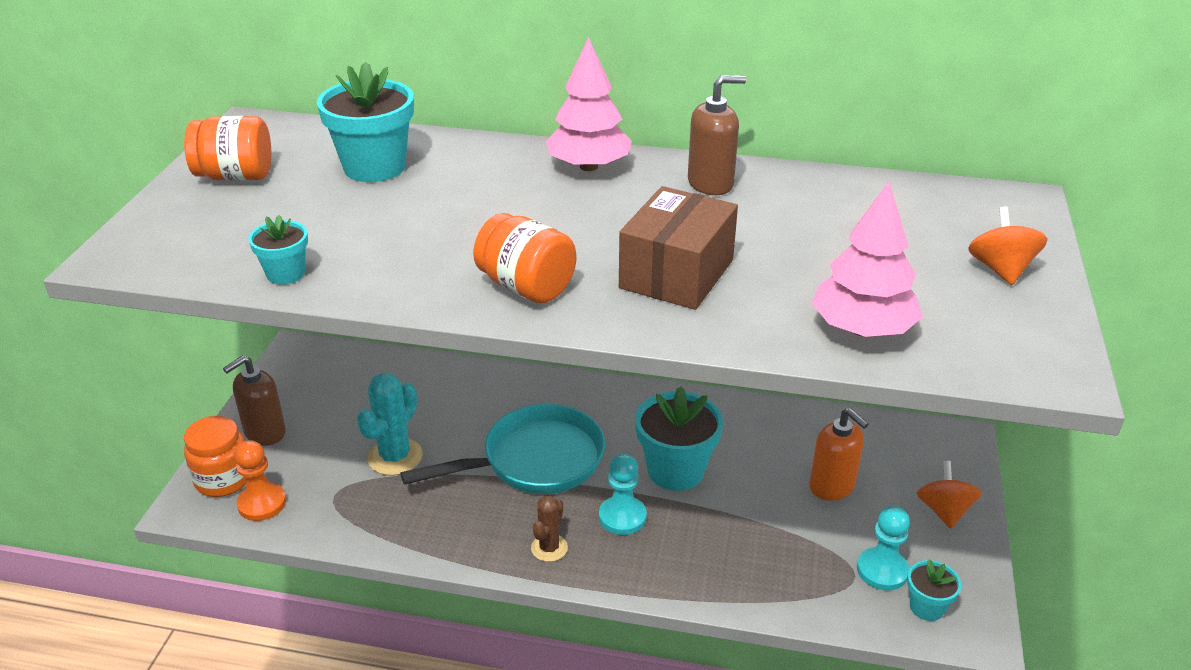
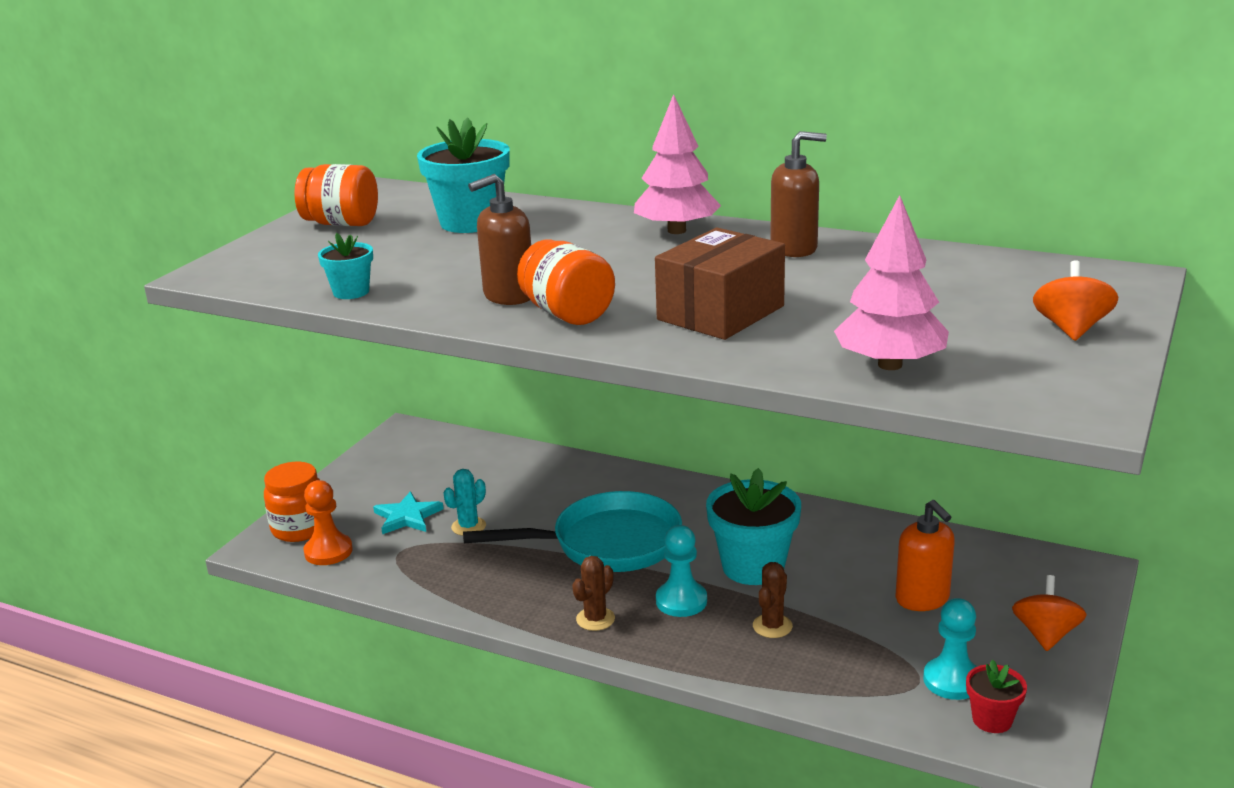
camera: 15 degrees right, 10 degrees down
brown soap dispenser [223,355,286,446] -> brown soap dispenser moved to [468,174,531,305]
turquoise cactus [357,373,423,476] -> turquoise cactus [444,469,486,536], size x0.61
turquoise flower pot [907,559,961,621] -> red flower pot [966,660,1027,733]
none -> turquoise star [373,491,444,535]
none -> brown cactus [753,562,793,638]

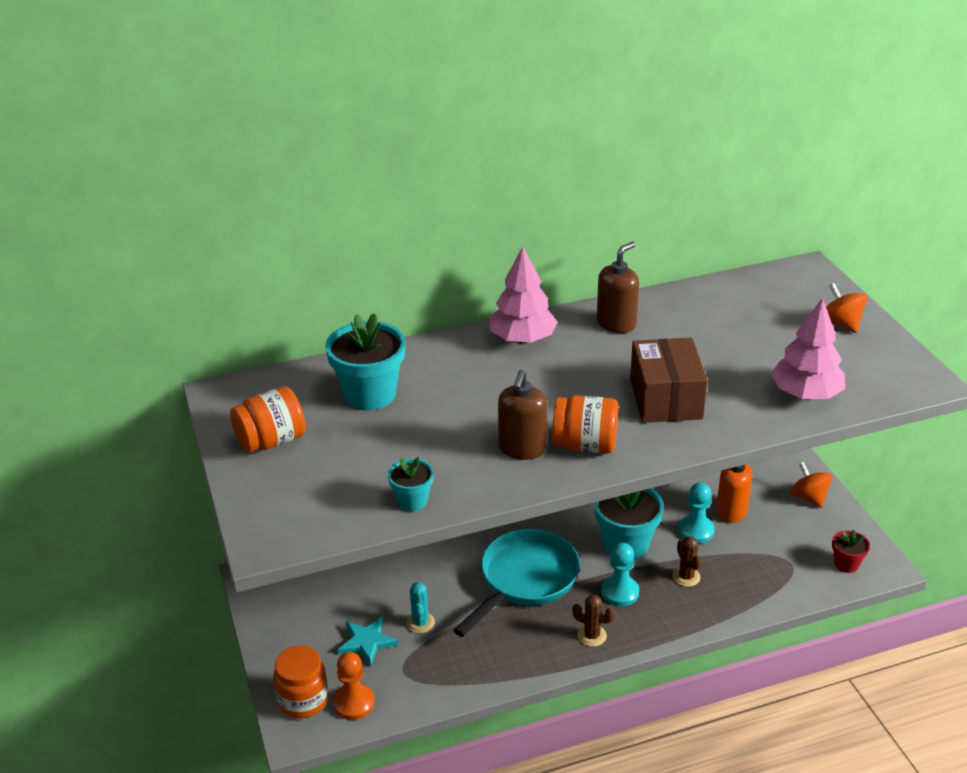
camera: 45 degrees left, 10 degrees up
brown cactus [572,556,615,631] -> brown cactus turned 60 degrees counterclockwise [572,595,615,647]
turquoise pawn [923,598,977,700] -> turquoise pawn moved to [678,482,715,544]

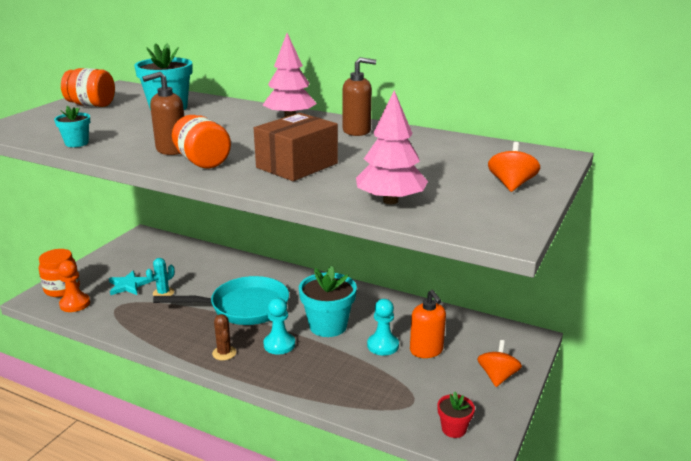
camera: 45 degrees right, 10 degrees down
brown cactus [672,536,701,587] -> none

